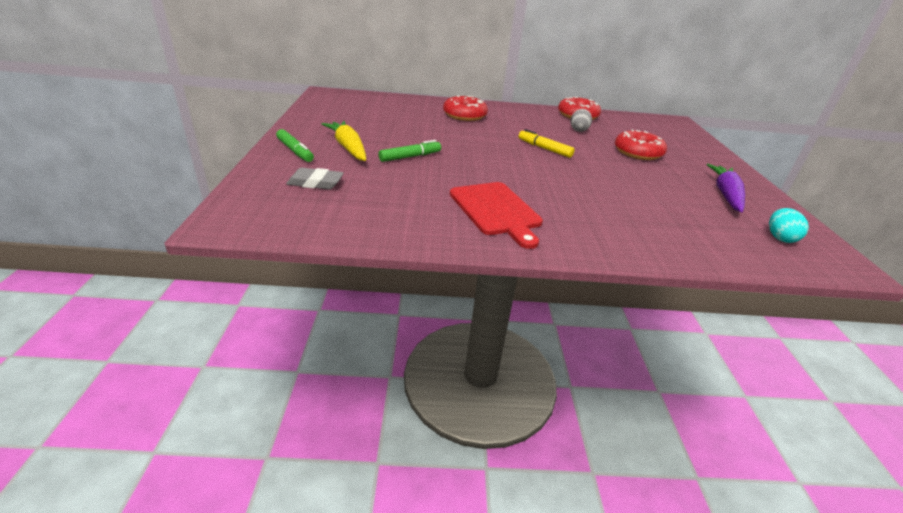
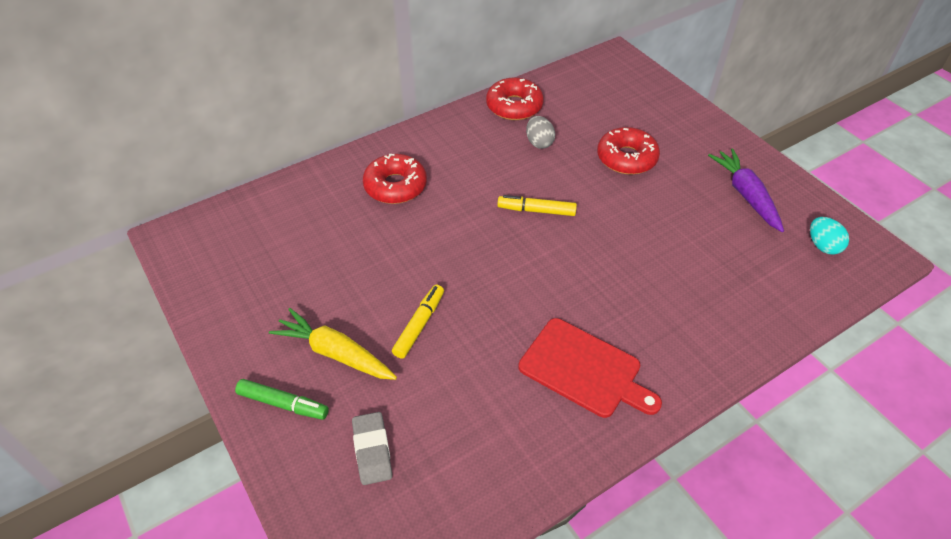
camera: 30 degrees left, 15 degrees up
grey eraser [286,168,344,190] -> grey eraser turned 75 degrees counterclockwise [352,412,392,485]
green marker [378,140,441,162] -> yellow marker [392,285,444,359]

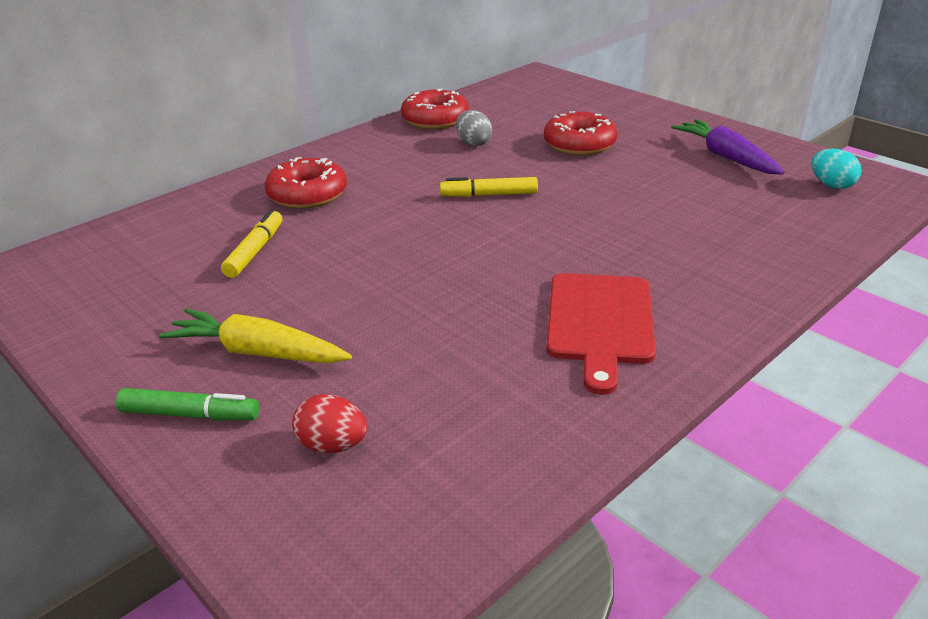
camera: 10 degrees left, 15 degrees down
grey eraser [352,412,392,485] -> red egg [292,394,367,453]
yellow marker [392,285,444,359] -> yellow marker moved to [221,210,282,278]
red cutting board [518,318,662,418] -> red cutting board turned 75 degrees clockwise [546,273,656,395]

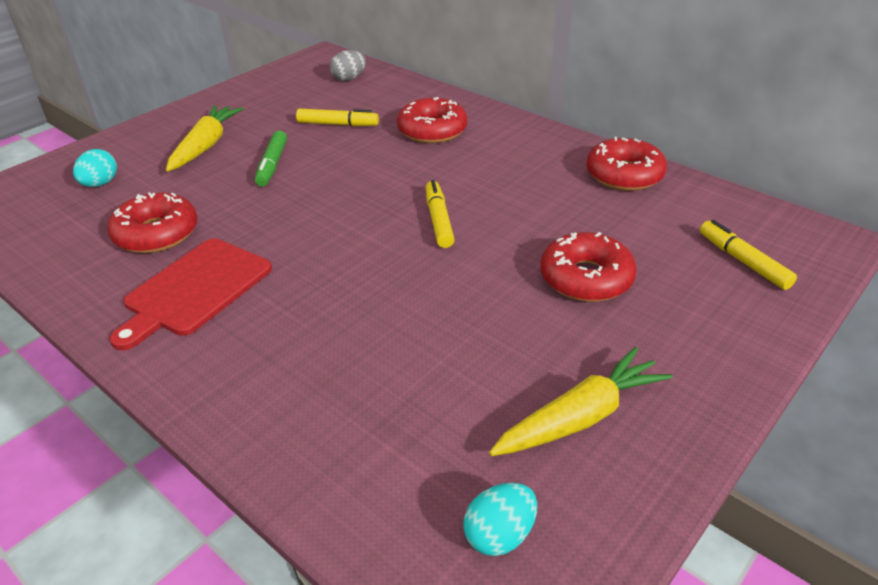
camera: 85 degrees right, 5 degrees up
green marker [116,388,259,420] -> green marker moved to [255,131,287,187]
red egg [292,394,367,453] -> turquoise egg [73,149,117,187]
grey egg [456,110,492,146] -> grey egg moved to [330,50,366,81]
red cutting board [546,273,656,395] -> red cutting board turned 60 degrees counterclockwise [110,239,272,350]
purple carrot [671,119,785,175] -> yellow carrot [489,347,673,456]
none -> red donut [107,192,198,253]
none -> yellow marker [700,220,797,290]

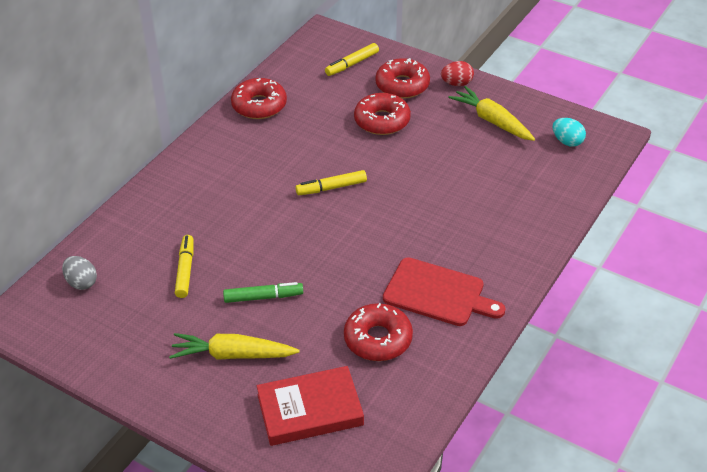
camera: 100 degrees left, 5 degrees up
turquoise egg [73,149,117,187] -> red book [256,366,364,446]
red donut [397,97,467,143] -> red donut moved to [375,58,430,99]
none -> red egg [441,61,474,86]

